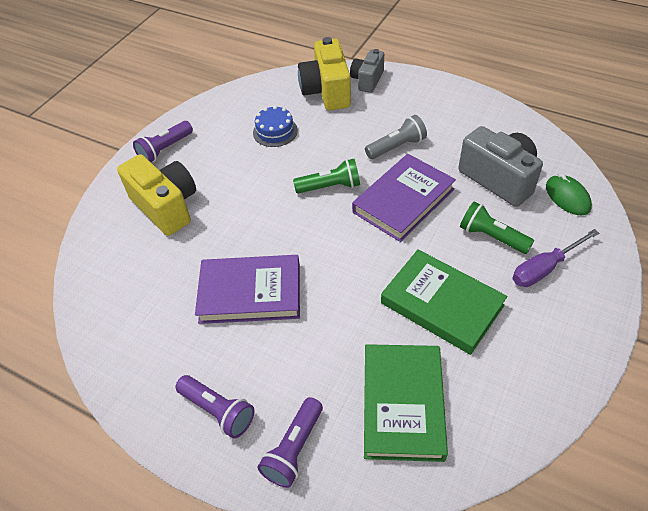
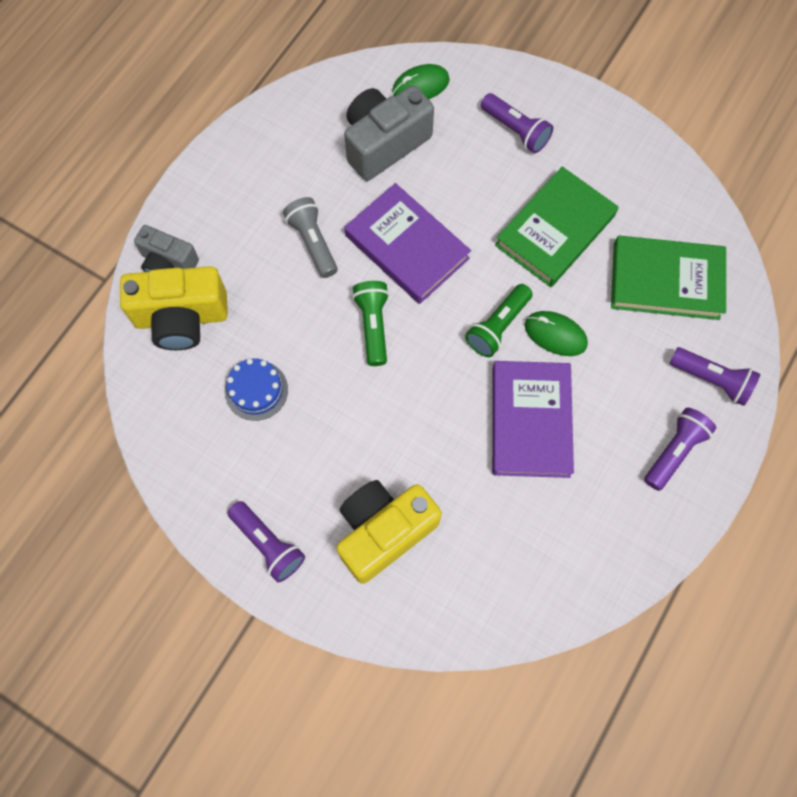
camera: 90 degrees left, 20 degrees up
green flashlight [460,201,534,254] -> green flashlight moved to [465,284,533,357]
purple screwdriver [512,229,599,287] -> purple flashlight [481,93,553,153]
none -> green mouse [525,311,588,356]

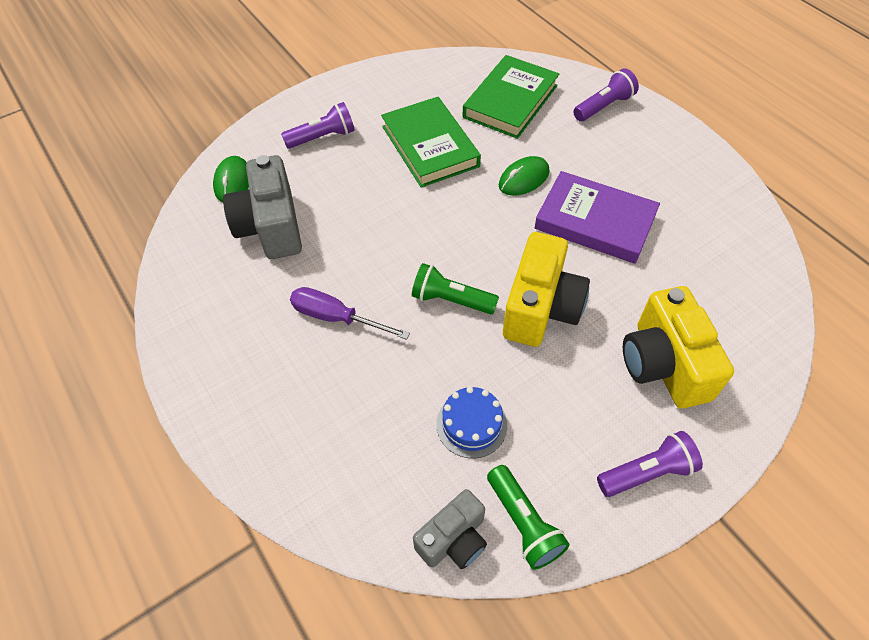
camera: 65 degrees left, 15 degrees down
yellow camera [120,266,228,350] -> yellow camera moved to [503,232,590,347]
grey camera [134,225,199,272] -> grey camera moved to [413,489,487,569]
grey flashlight [283,197,338,278] -> purple screwdriver [290,287,410,340]
purple book [344,183,471,304] -> none
green flashlight [465,284,533,357] -> green flashlight moved to [487,465,570,570]
purple flashlight [644,408,716,491] -> none

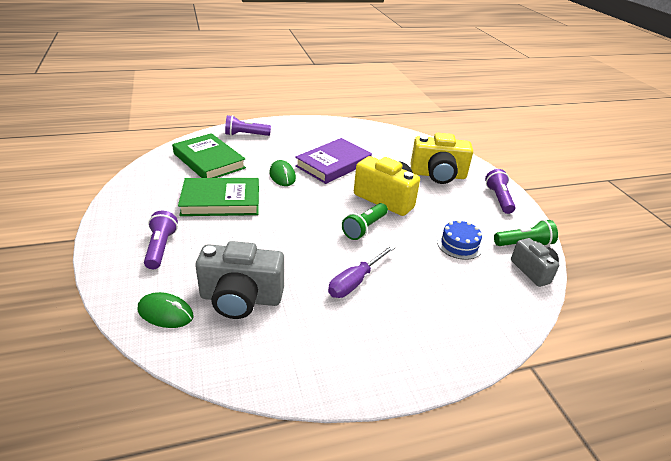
camera: 75 degrees left, 20 degrees down
purple flashlight [573,69,639,122] -> purple flashlight turned 75 degrees counterclockwise [225,115,271,136]

